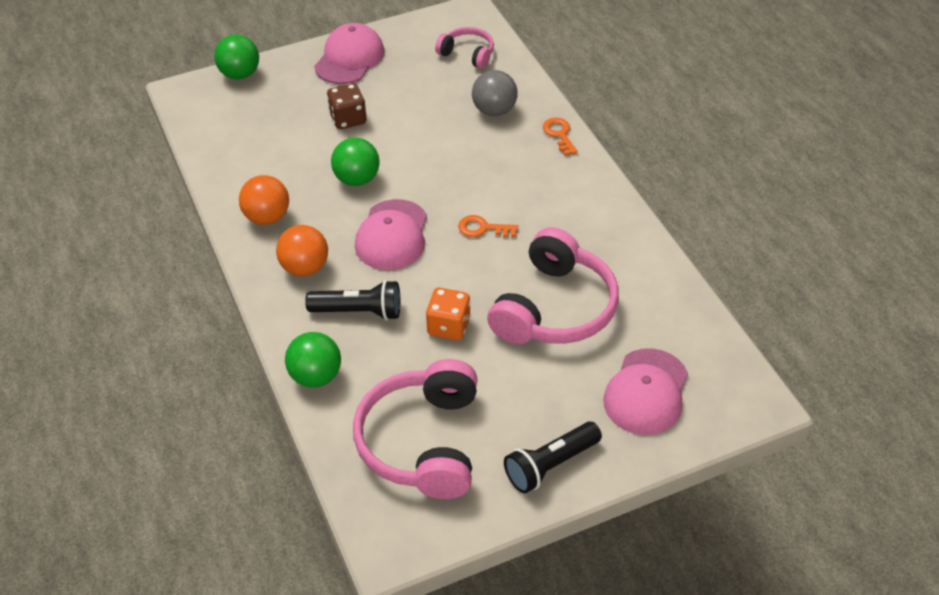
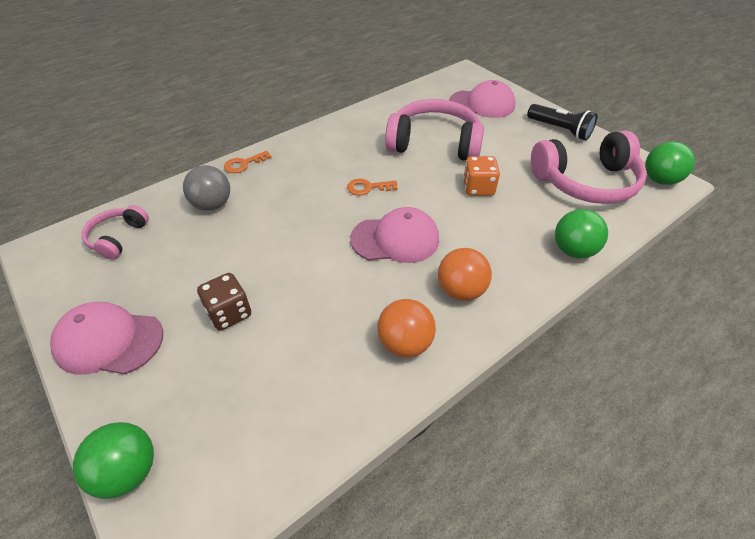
camera: 105 degrees left, 0 degrees up
black flashlight [305,280,401,320] -> none
green ball [331,138,380,186] -> green ball moved to [645,142,695,185]
orange key [458,215,518,237] -> orange key turned 90 degrees clockwise [347,179,397,196]

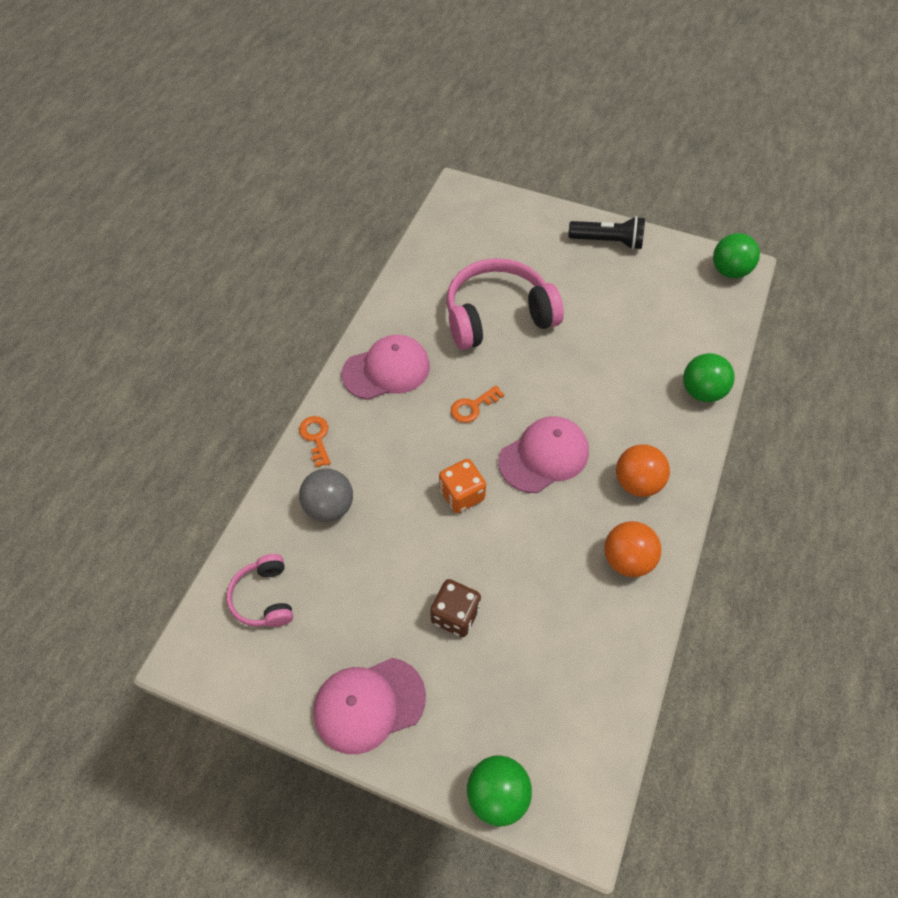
camera: 30 degrees left, 10 degrees up
orange key [224,151,272,173] -> orange key turned 135 degrees clockwise [299,416,331,468]
pink cap [449,80,516,118] -> pink cap moved to [341,335,430,400]
orange dice [463,156,500,196] -> orange dice moved to [439,459,486,513]
pink headphones [531,130,647,204] -> none

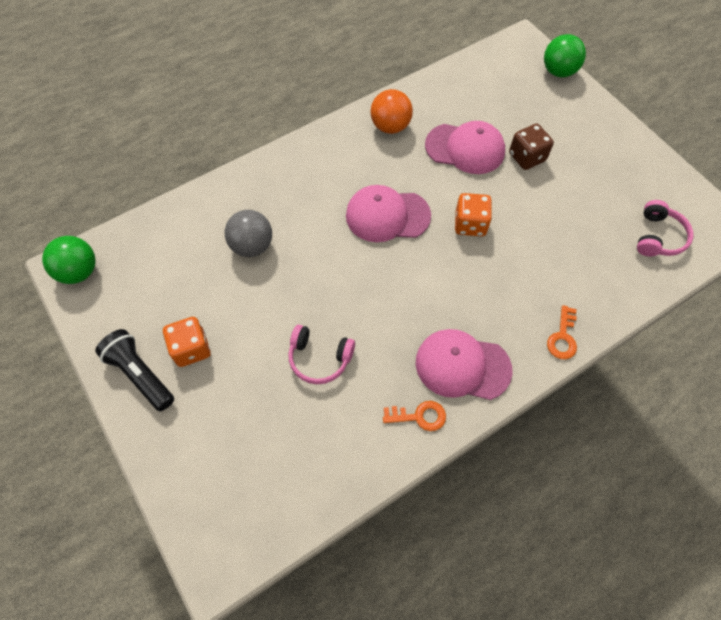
camera: 145 degrees left, 5 degrees up
grey ball [299,469,353,522] -> grey ball moved to [225,210,272,257]
pink cap [313,658,426,754] -> pink cap moved to [425,121,505,174]
pink headphones [446,258,564,350] -> pink headphones [288,325,355,384], size x0.52
orange key [451,385,504,423] -> orange key moved to [383,401,446,431]
orange ball [616,444,670,497] -> none
green ball [683,353,735,402] -> none
none -> orange dice [163,317,211,367]

